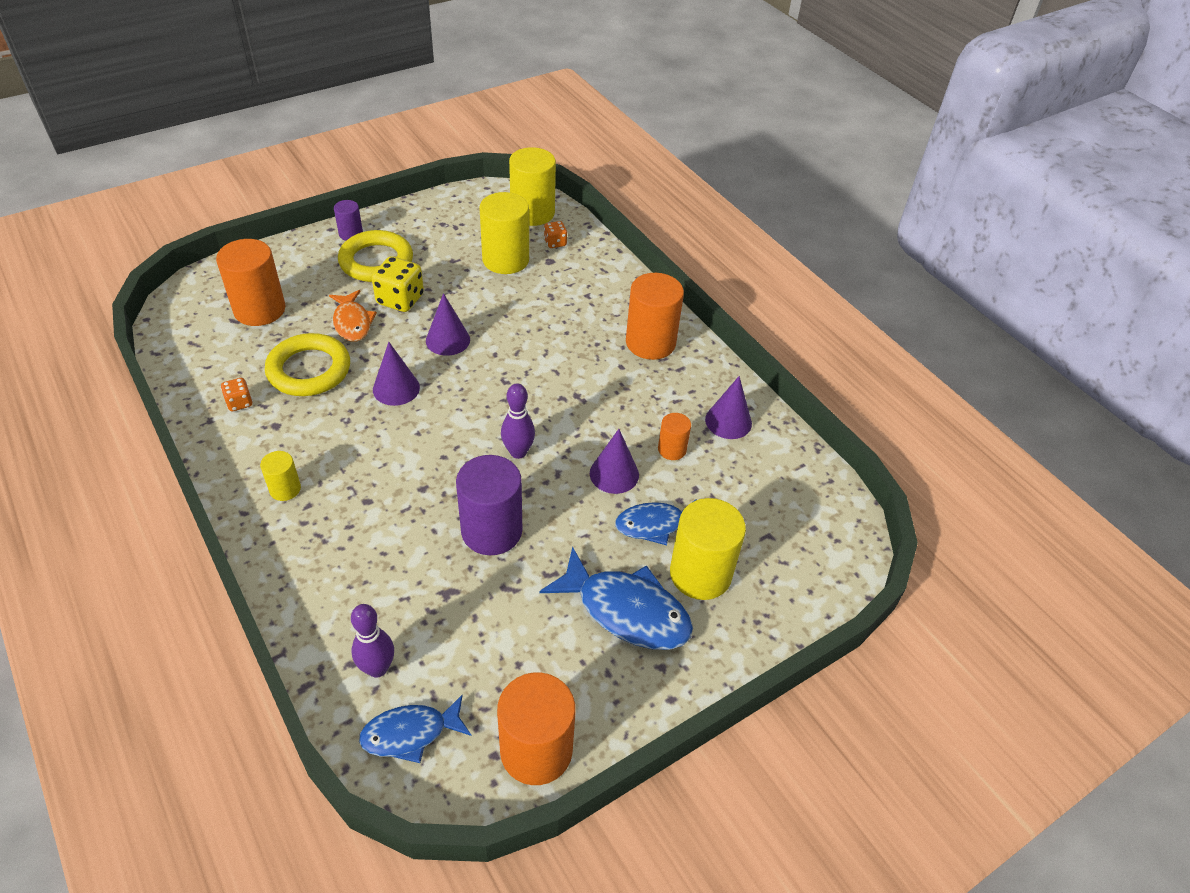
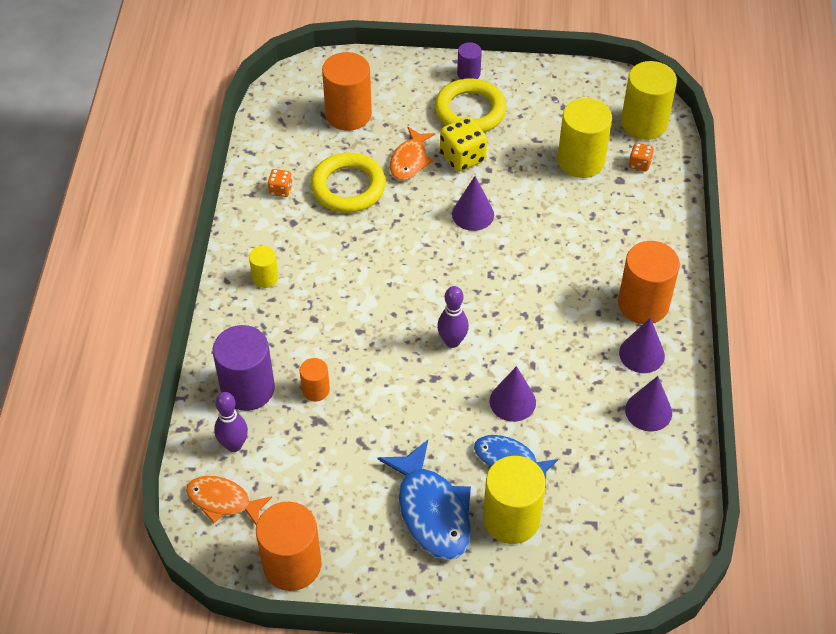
camera: 40 degrees right, 5 degrees up
blue fish [359,695,472,763] -> orange fish [186,476,272,525]
purple cone [373,342,420,406] -> purple cone moved to [619,318,665,373]
purple cylinder [456,455,522,555] -> purple cylinder moved to [213,325,275,411]
orange cylinder [658,413,691,460] -> orange cylinder moved to [300,358,330,401]

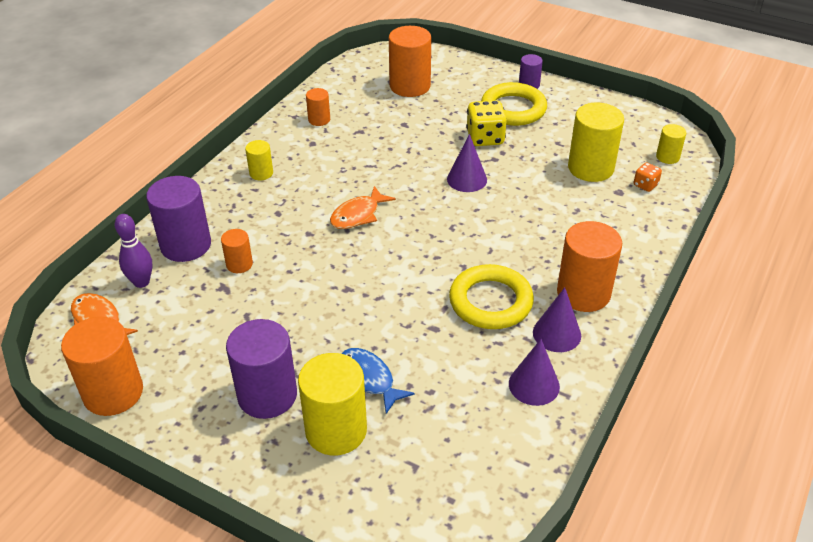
camera: 25 degrees right, 10 degrees down
orange dice [268,169,293,197] -> orange cylinder [306,88,330,126]
yellow ring [311,153,386,213] -> yellow ring moved to [449,264,534,329]
blue fish [377,440,471,560] -> purple cylinder [226,319,297,419]
orange fish [390,127,435,180] -> orange fish moved to [330,186,396,229]
purple bowling pin [437,286,469,348] -> none
purple cone [490,366,536,422] -> none
yellow cylinder [621,61,677,140] -> yellow cylinder [656,124,686,164], size x0.52

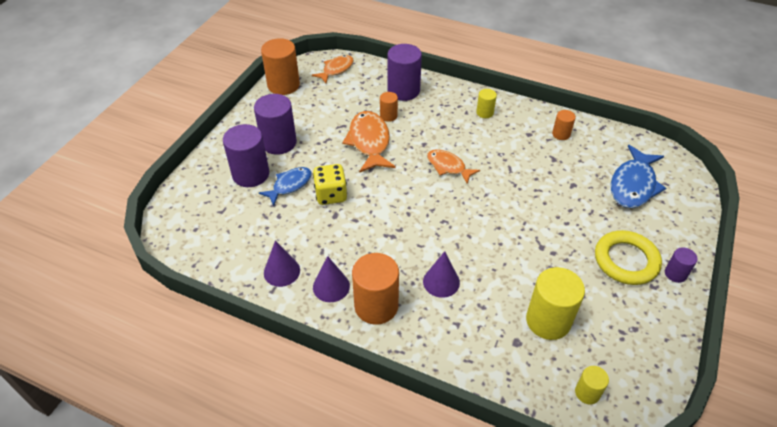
camera: 85 degrees right, 5 degrees up
purple bowling pin [115,214,153,288] -> none
yellow cylinder [298,353,367,455] -> purple cylinder [223,124,269,187]
orange cylinder [389,26,431,97] -> blue fish [611,145,666,208]
purple cone [447,134,487,192] -> purple cone moved to [423,251,460,298]
yellow ring [449,264,534,329] -> none
yellow dice [466,100,507,146] -> yellow dice moved to [313,164,347,205]
orange dice [634,162,662,192] -> none
none -> orange fish [342,111,396,173]

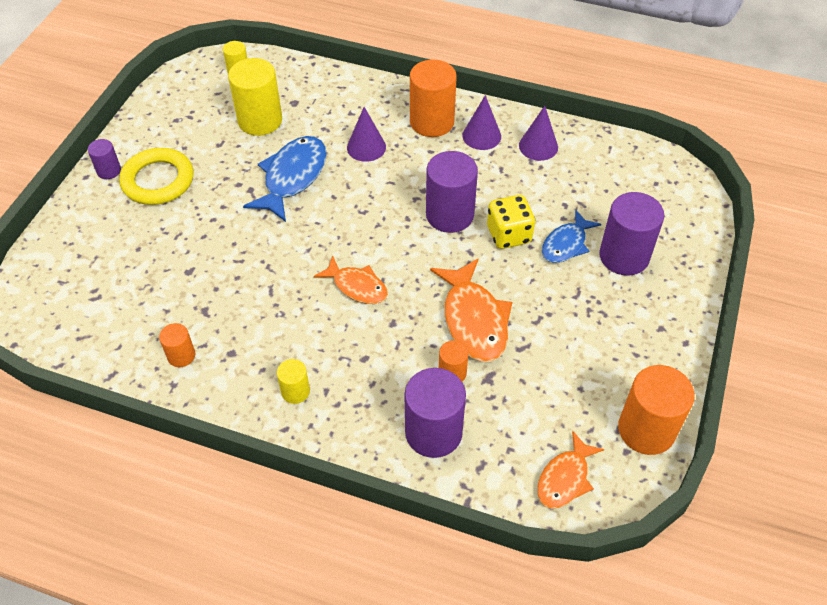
camera: 175 degrees right, 5 degrees up
purple cylinder [254,94,297,155] -> purple cylinder moved to [426,151,478,233]
blue fish [611,145,666,208] -> blue fish moved to [243,136,327,222]

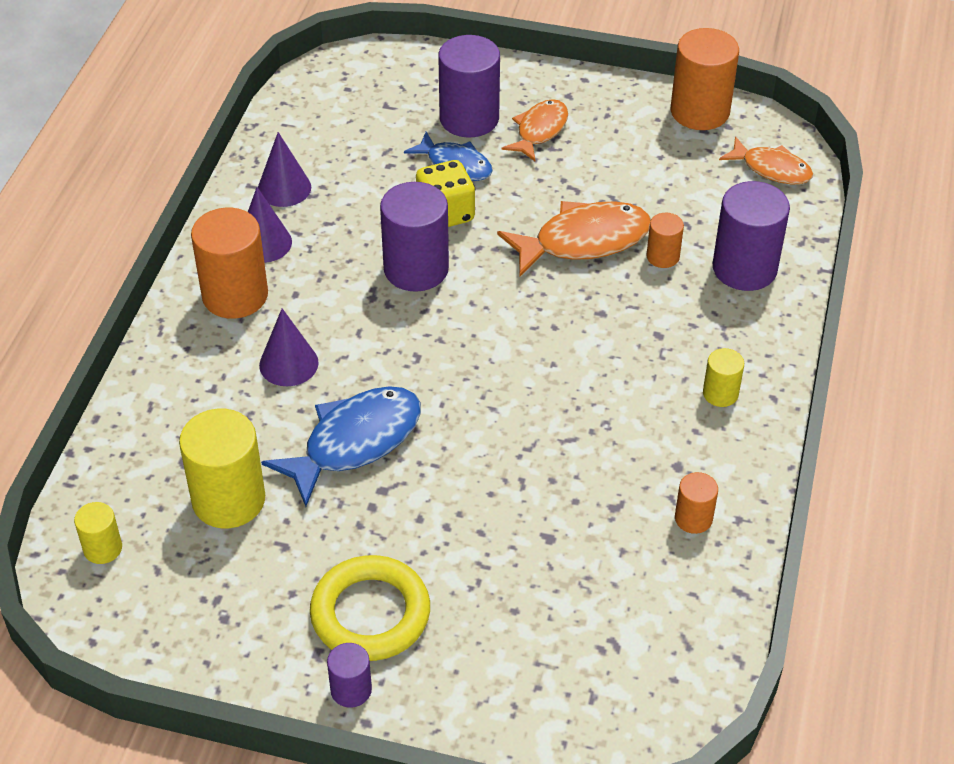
camera: 95 degrees left, 5 degrees down
blue fish [243,136,327,222] -> blue fish turned 120 degrees clockwise [261,386,421,507]
orange fish [314,256,388,304] -> orange fish moved to [501,99,568,161]

